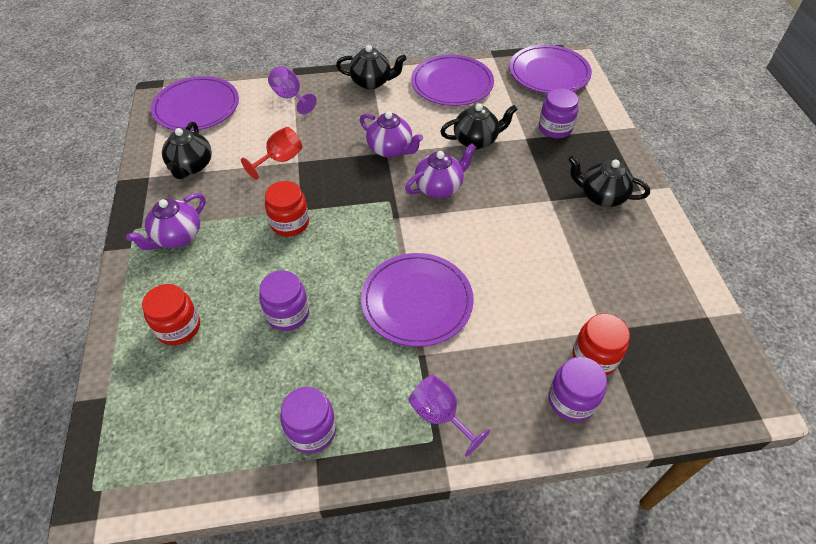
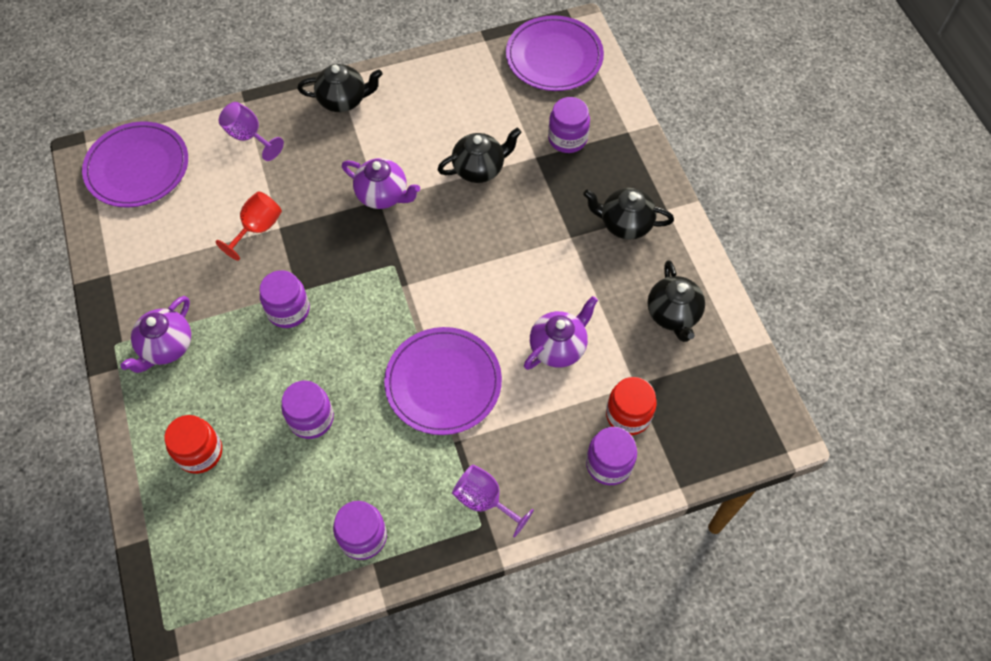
camera: 10 degrees left, 10 degrees up
black teapot [162,122,212,179] -> black teapot moved to [647,260,705,342]
red jar [265,181,309,236] -> purple jar [260,270,310,328]
purple teapot [405,143,476,198] -> purple teapot moved to [524,296,598,370]
purple plate [411,55,494,106] -> none

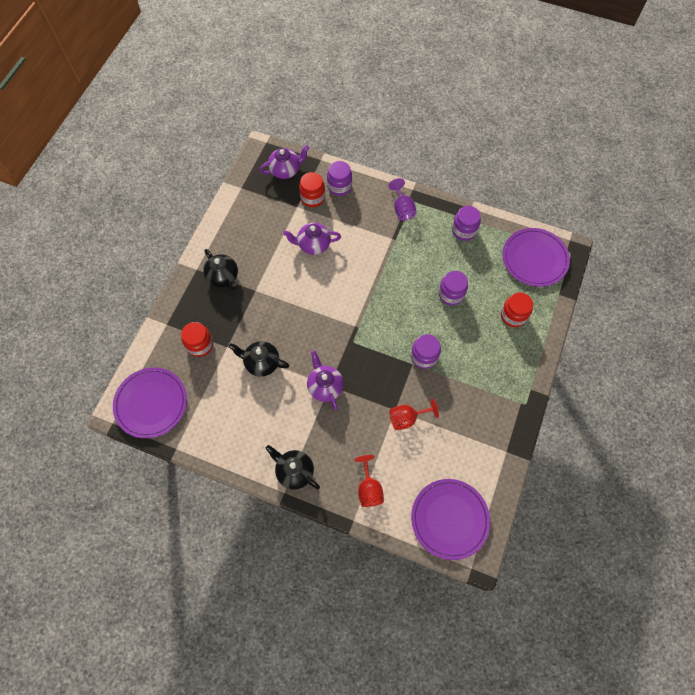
camera: 140 degrees left, 5 degrees up
purple teapot [120,296,191,373] -> purple teapot moved to [259,145,309,179]
purple goblet [219,102,284,161] -> red goblet [355,455,384,507]
purple plate [384,327,502,435] -> purple plate moved to [502,228,570,287]
purple jar [548,97,590,153] -> red jar [181,322,213,357]
black teapot [647,260,705,342] -> none

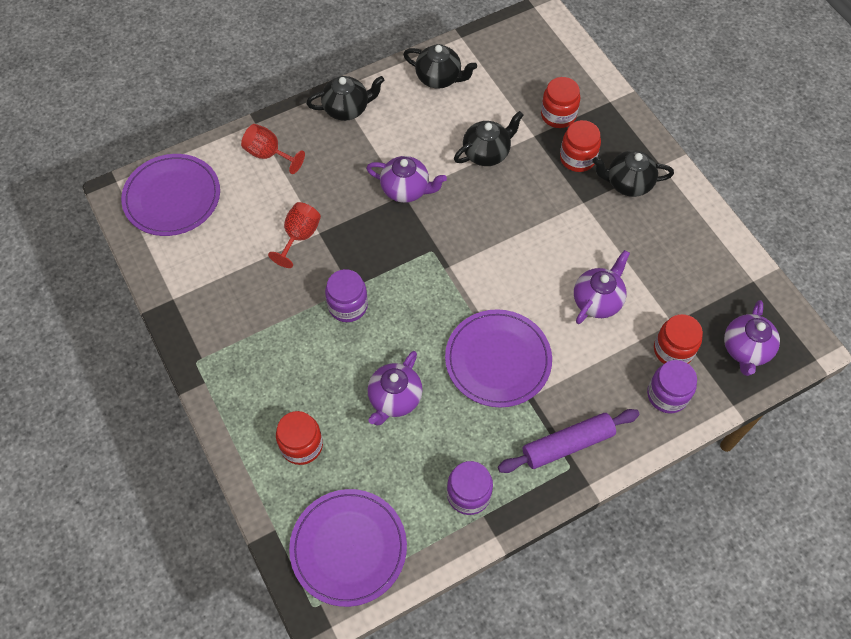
camera: 130 degrees right, 5 degrees down
purple plate [113,368,187,438] -> purple plate moved to [445,309,552,407]
purple goblet [388,178,416,221] -> purple rolling pin [498,409,640,473]
purple jar [438,271,468,305] -> purple teapot [367,351,423,425]
none -> black teapot [403,44,477,89]
none -> red jar [560,120,601,172]

